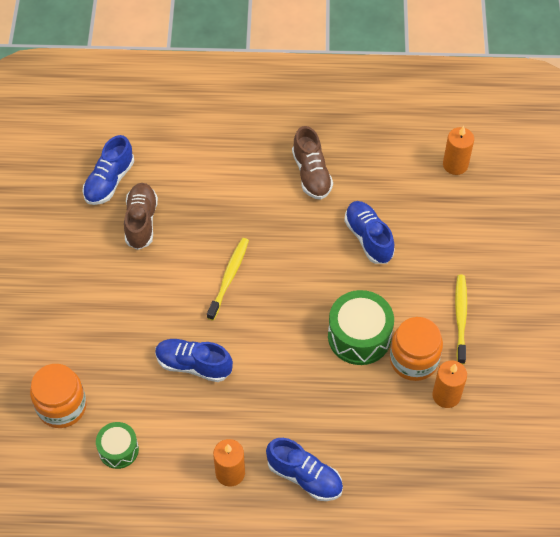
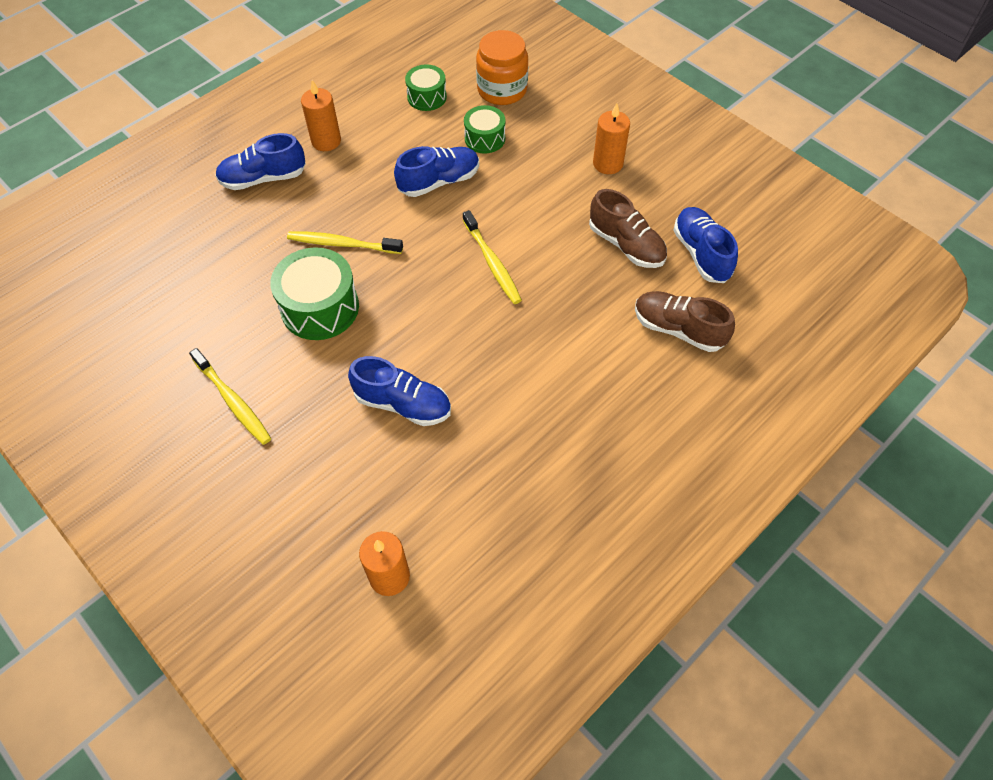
camera: 135 degrees right, 0 degrees up
brown shoe [292,126,333,200] -> brown shoe moved to [635,291,735,352]
orange jar [390,317,443,381] -> none
orange candle [432,361,467,408] -> orange candle moved to [593,103,630,174]
none -> yellow toothbrush [287,231,403,254]
none -> green drum [464,105,505,154]

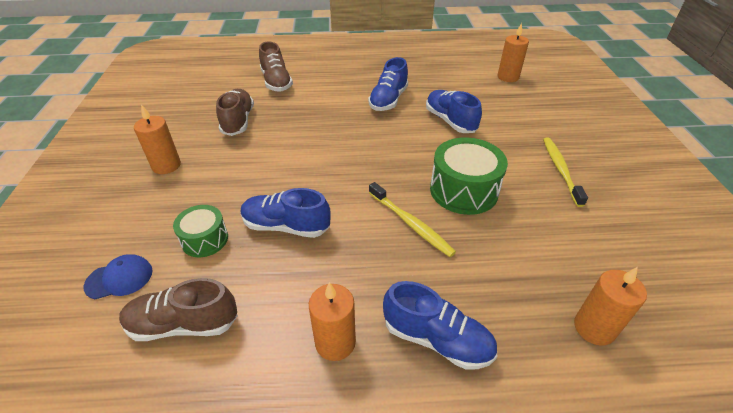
camera: 140 degrees left, 15 degrees down
green drum [405,64,447,111] -> brown shoe [119,278,238,341]
yellow toothbrush [463,210,522,304] -> none
orange jar [476,30,528,105] -> blue cap [83,254,153,299]
blue shoe [673,207,738,283] -> blue shoe moved to [368,57,408,111]
none -> orange candle [574,267,647,345]

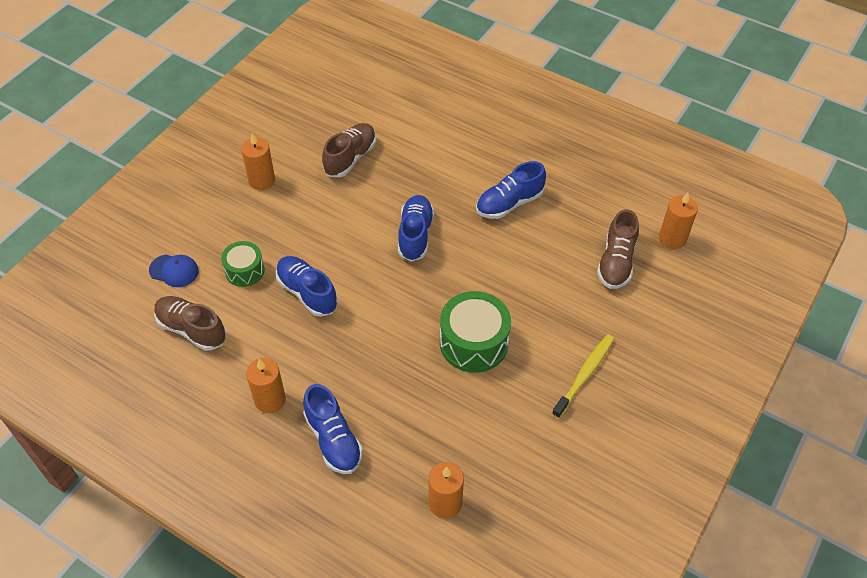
camera: 35 degrees right, 10 degrees up
brown shoe [259,41,293,92] -> brown shoe moved to [597,209,639,289]
yellow toothbrush [369,182,456,257] -> none
blue shoe [426,90,482,133] -> blue shoe moved to [398,195,434,262]

